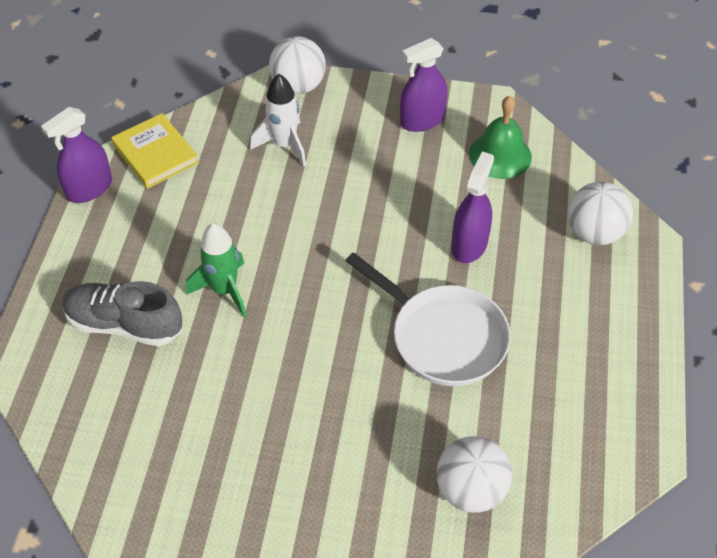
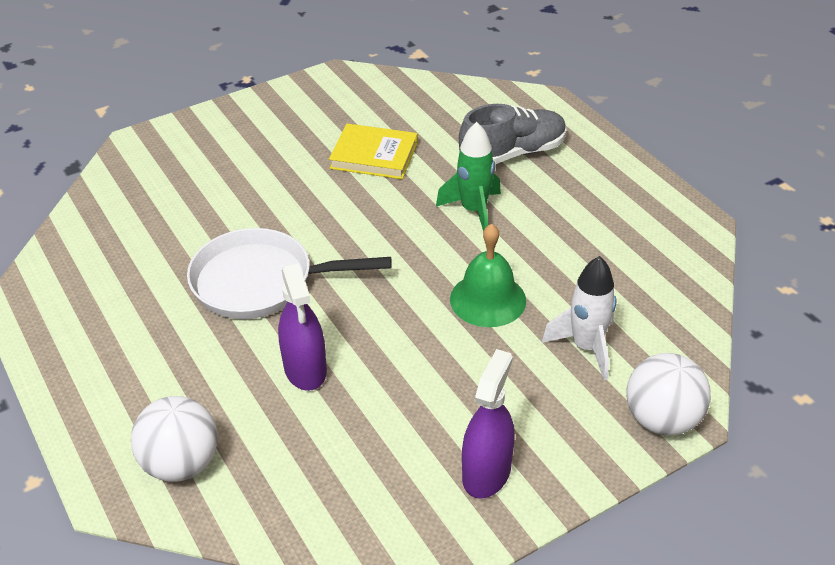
camera: 140 degrees right, 10 degrees down
purple spray bottle [41,107,112,203] -> none
yellow book [111,113,199,189] -> yellow book moved to [329,123,418,179]
white ball [436,436,512,513] -> none
green bell [469,96,532,179] -> green bell moved to [450,224,526,327]

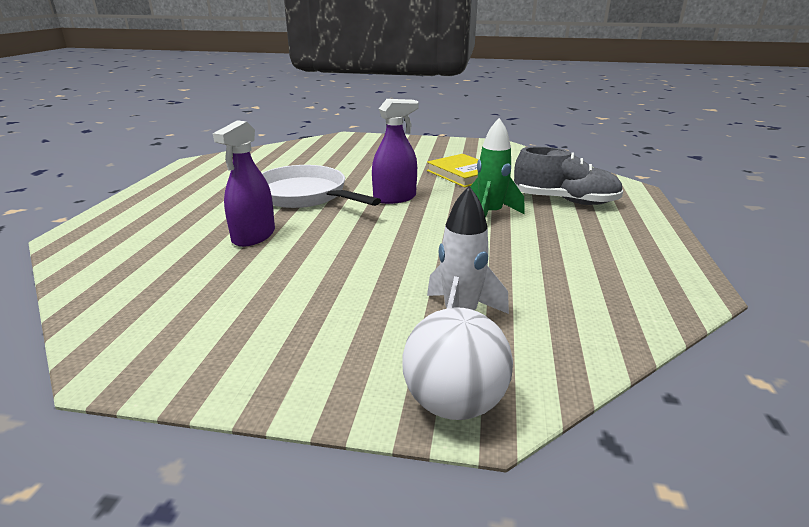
camera: 40 degrees right, 15 degrees down
white ball [131,396,218,482] -> none
green bell [450,224,526,327] -> none
purple spray bottle [462,349,515,499] -> purple spray bottle moved to [372,99,419,204]

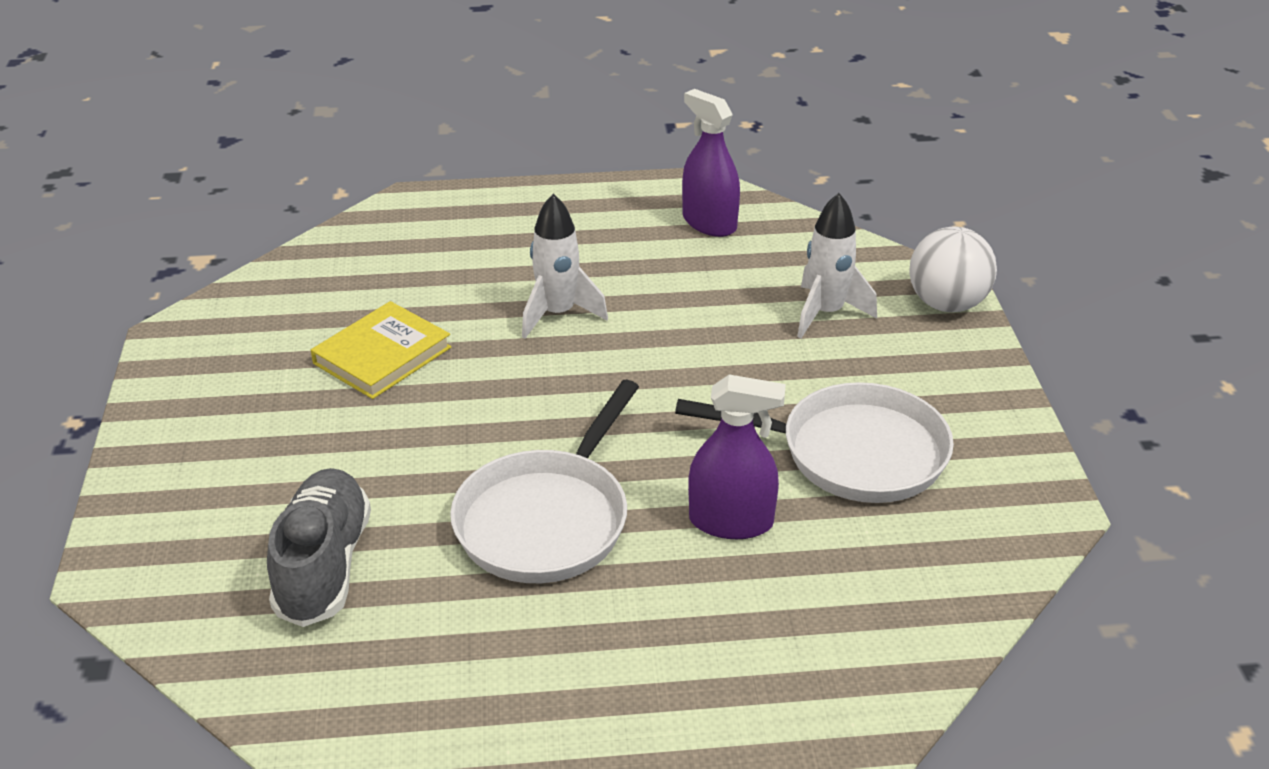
camera: 105 degrees left, 10 degrees up
purple spray bottle [372,99,419,204] -> purple spray bottle moved to [682,89,740,237]
green rocket [470,118,525,218] -> white rocket [522,194,608,339]
grey shoe [514,147,623,205] -> grey shoe moved to [267,468,371,627]
none -> white pan [675,382,954,503]

